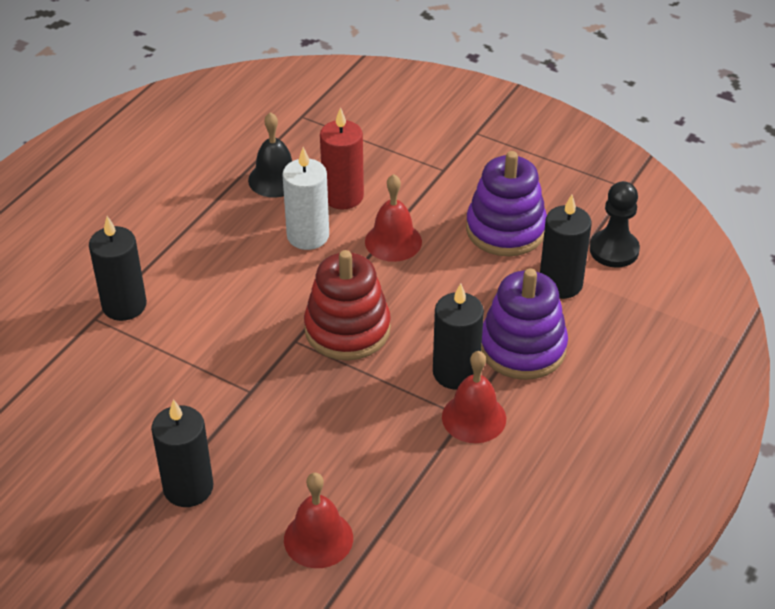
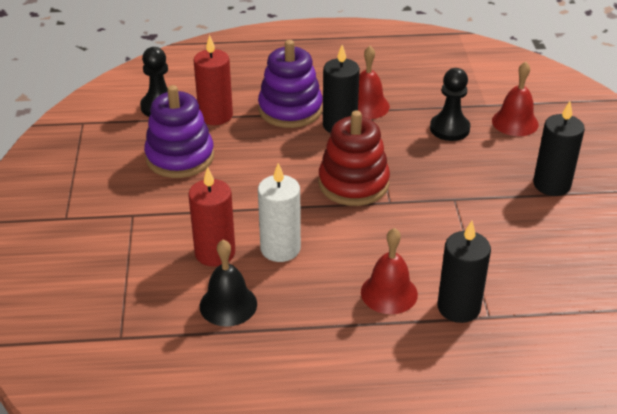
camera: 125 degrees left, 5 degrees down
red bell [365,174,422,262] -> red bell moved to [361,228,418,314]
black candle [540,195,592,299] -> red candle [194,35,233,125]
none -> black pawn [430,68,470,141]

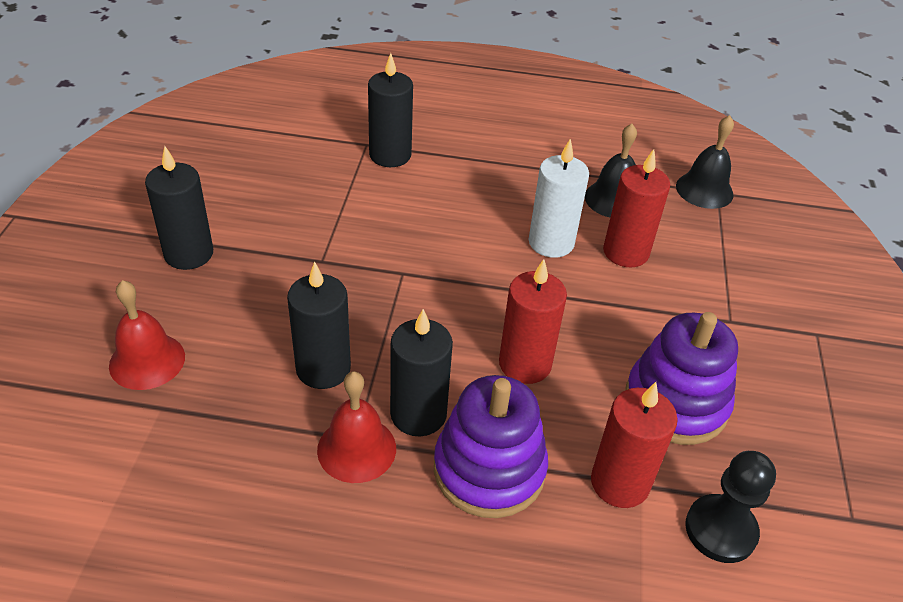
camera: 170 degrees left, 5 degrees up
red stacking toy [319,110,390,206] -> none
red bell [361,228,418,314] -> none
black pawn [430,68,470,141] -> none
none -> black candle [287,261,351,389]
none -> red candle [499,259,567,384]
none -> black bell [676,115,734,209]

